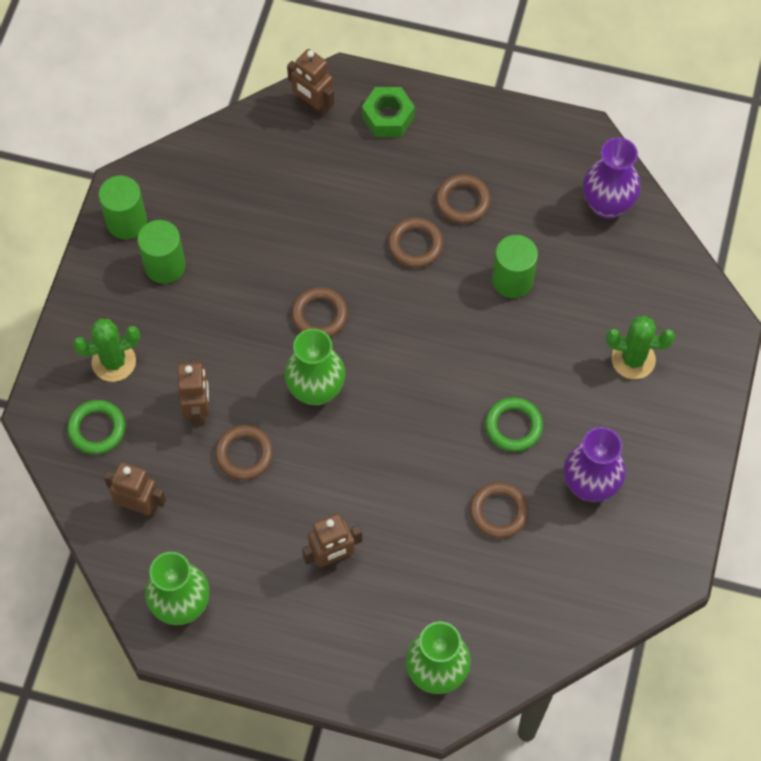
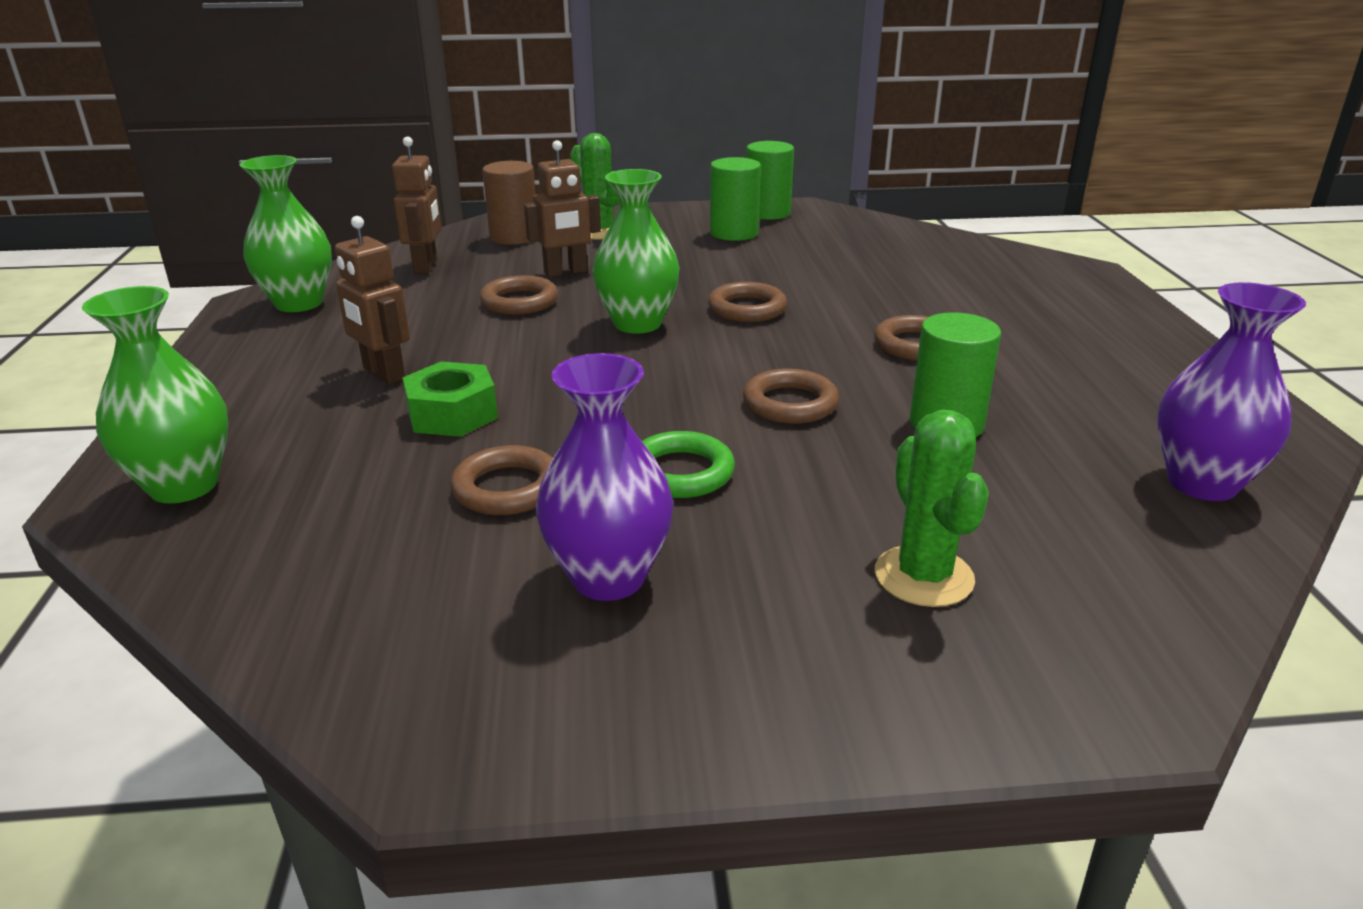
camera: 70 degrees right, 35 degrees down
green ring [67,400,125,454] -> brown cylinder [482,161,536,245]
brown robot [287,49,334,118] -> none
green nut [362,87,415,137] -> green nut moved to [403,362,498,437]
brown ring [436,174,491,224] -> brown ring moved to [743,369,839,424]

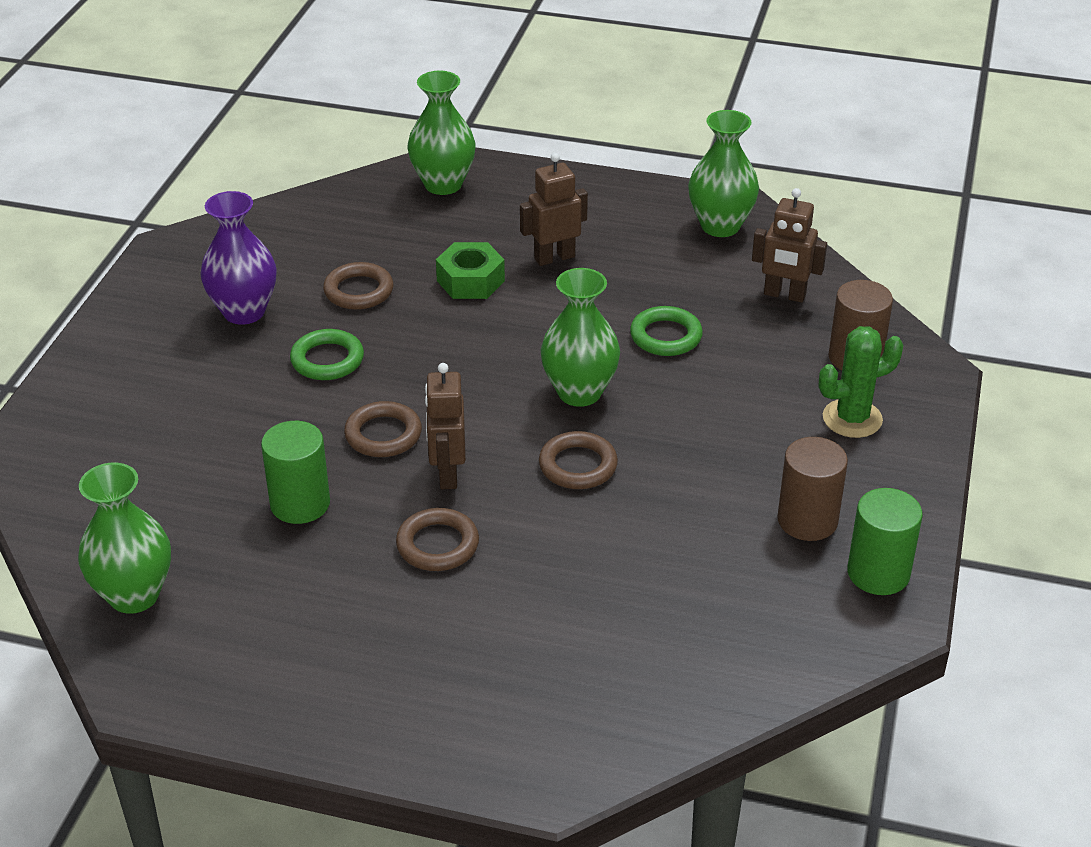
camera: 110 degrees right, 10 degrees up
brown ring [480,275,558,315] -> green ring [630,306,703,356]
brown robot [524,140,601,277] -> brown robot moved to [425,363,466,489]
green cylinder [710,157,761,241] -> brown cylinder [777,437,848,541]
green cactus [875,410,989,607] -> none
purple vase [1157,282,1306,501] -> green vase [78,462,171,614]

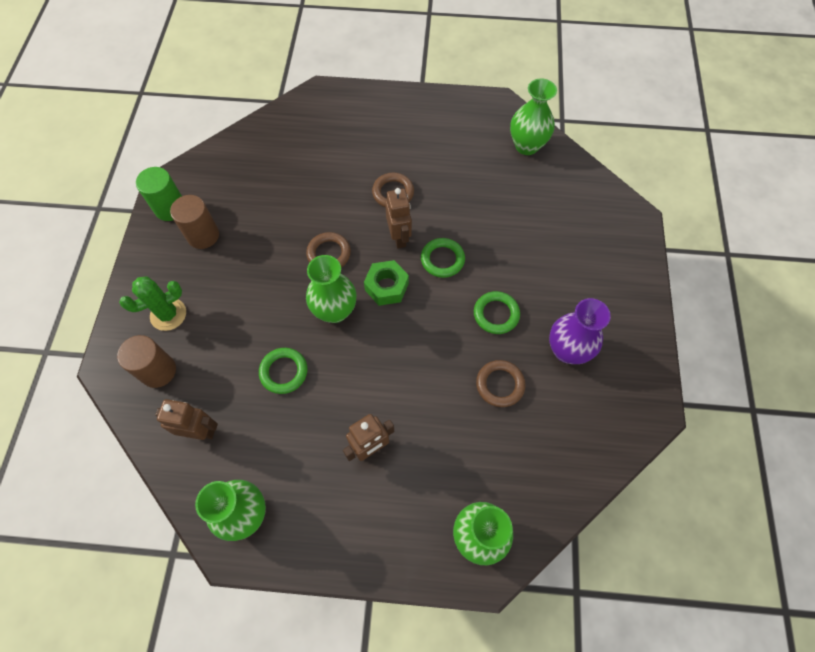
camera: 170 degrees right, 25 degrees up
green cylinder [261,421,330,524] -> none
brown ring [344,401,422,457] -> green ring [421,238,465,278]
green nut [436,242,505,299] -> green nut moved to [364,260,409,306]

